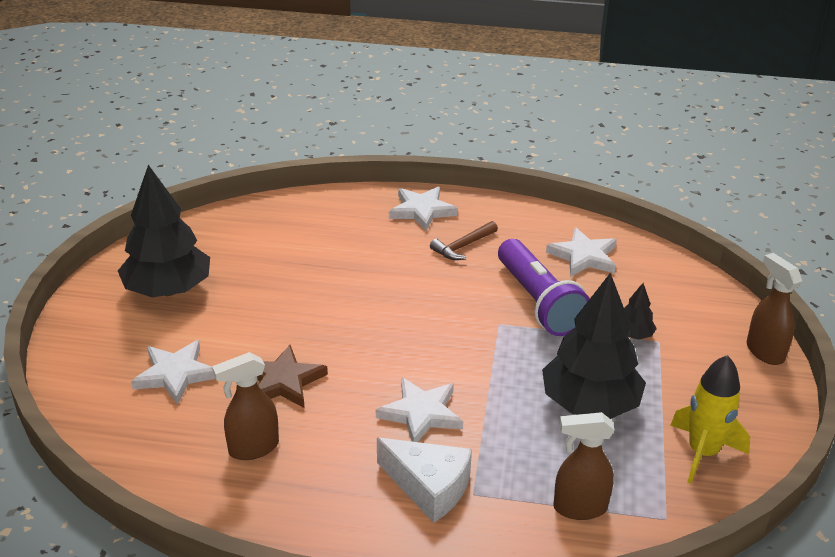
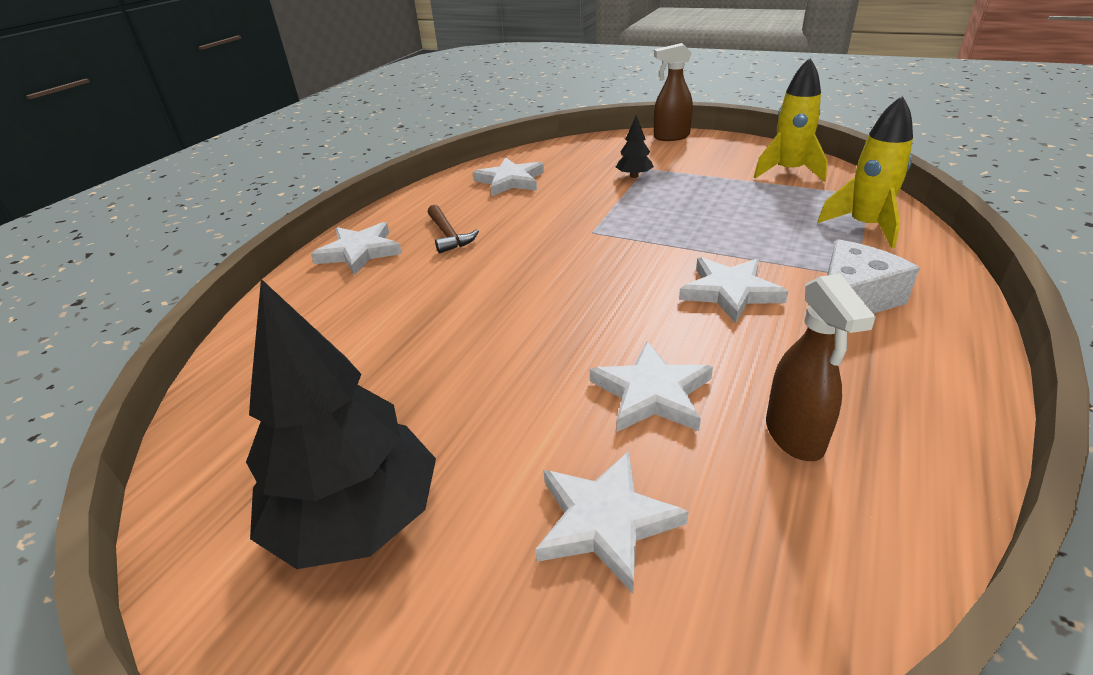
camera: 70 degrees left, 0 degrees up
brown star [257,345,328,408] -> white star [590,341,713,432]
purple flashlight [498,239,590,336] -> none
black tree [542,273,646,419] -> none
brown spray bottle [553,412,615,520] -> yellow rocket [817,96,913,248]

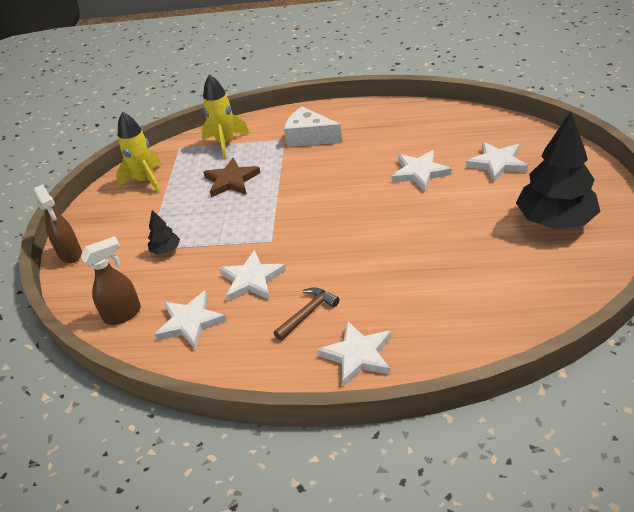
camera: 110 degrees left, 5 degrees up
white star [679,257,789,324] -> white star moved to [219,250,286,302]
brown spray bottle [766,274,876,461] -> brown spray bottle moved to [80,236,141,325]
none -> brown star [203,158,260,197]

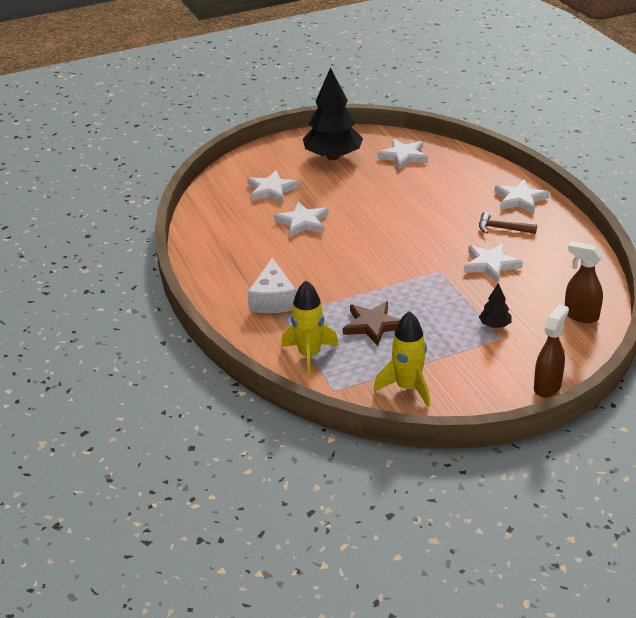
camera: 120 degrees left, 5 degrees down
white star [154,291,227,350] -> white star moved to [377,139,428,170]

